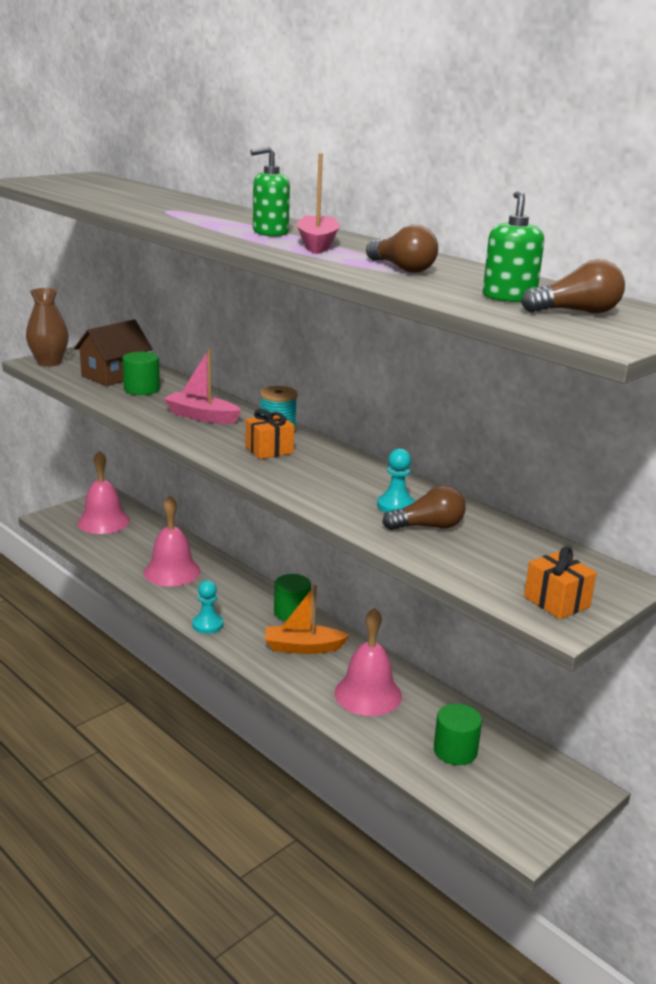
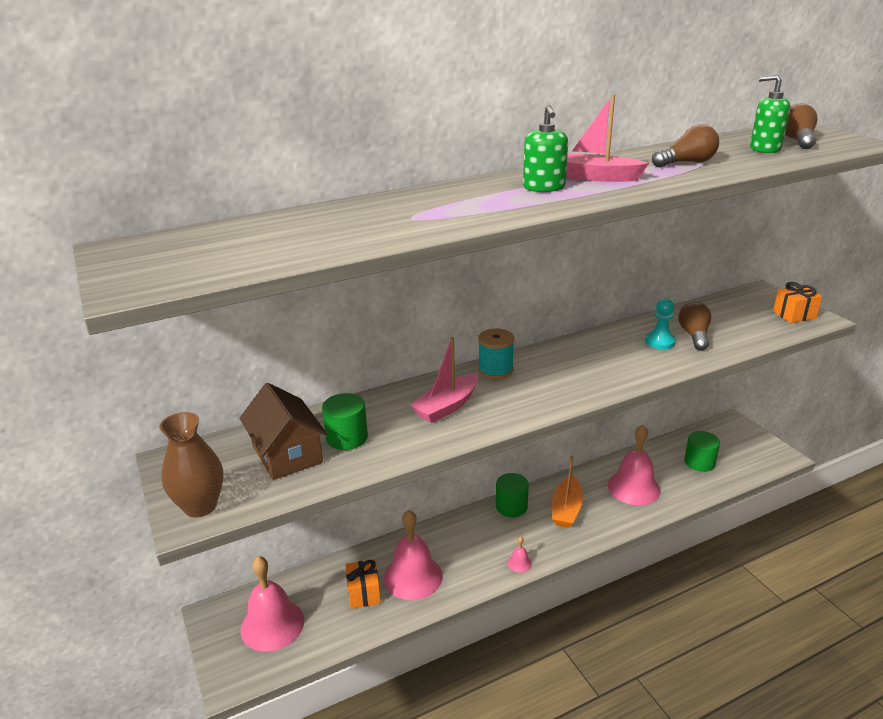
camera: 70 degrees left, 5 degrees up
turquoise pawn [192,580,223,634] -> pink bell [508,537,532,573]
orange gift [246,409,294,459] -> orange gift moved to [345,559,381,609]

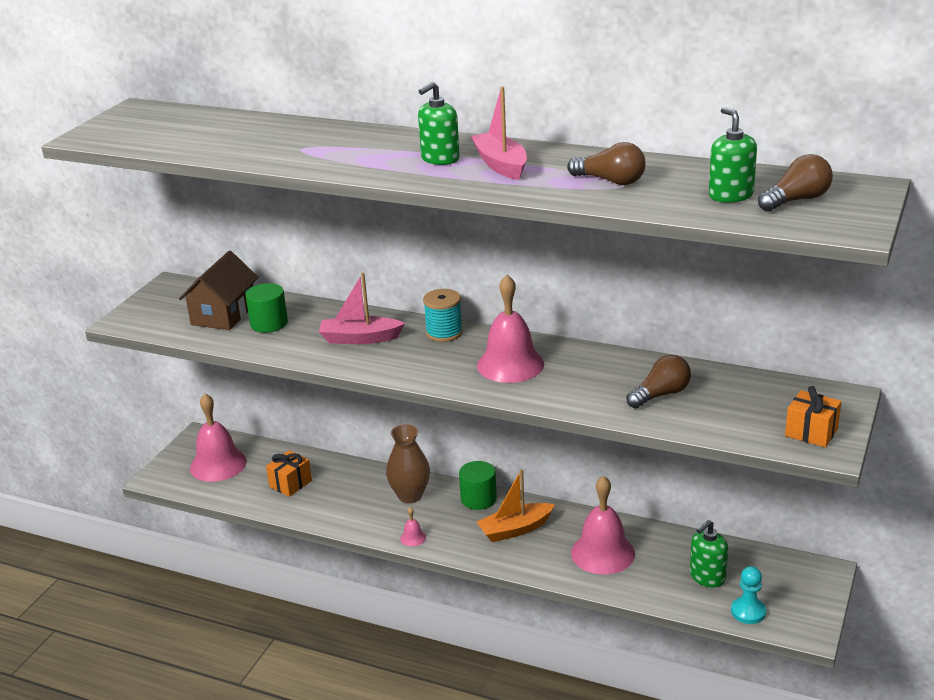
camera: 50 degrees right, 0 degrees up
brown vase [159,412,223,517] -> brown vase moved to [386,424,430,503]
pink bell [384,510,443,600] -> pink bell moved to [477,275,544,383]
turquoise pawn [645,298,676,349] -> turquoise pawn moved to [731,566,766,624]
green cylinder [684,431,720,472] -> green soap dispenser [690,520,728,587]

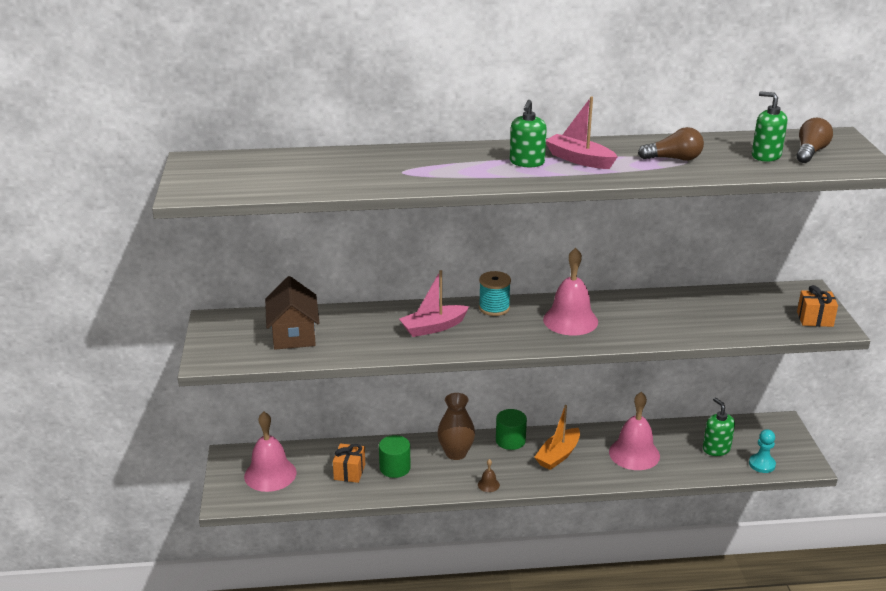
camera: 30 degrees left, 0 degrees up
green cylinder [245,283,288,333] -> green cylinder moved to [379,435,411,478]
pink bell [400,507,426,546] -> brown bell [478,459,500,492]
brown light bulb [626,355,691,409] -> none
green soap dispenser [690,520,728,587] -> green soap dispenser turned 135 degrees clockwise [703,397,735,456]

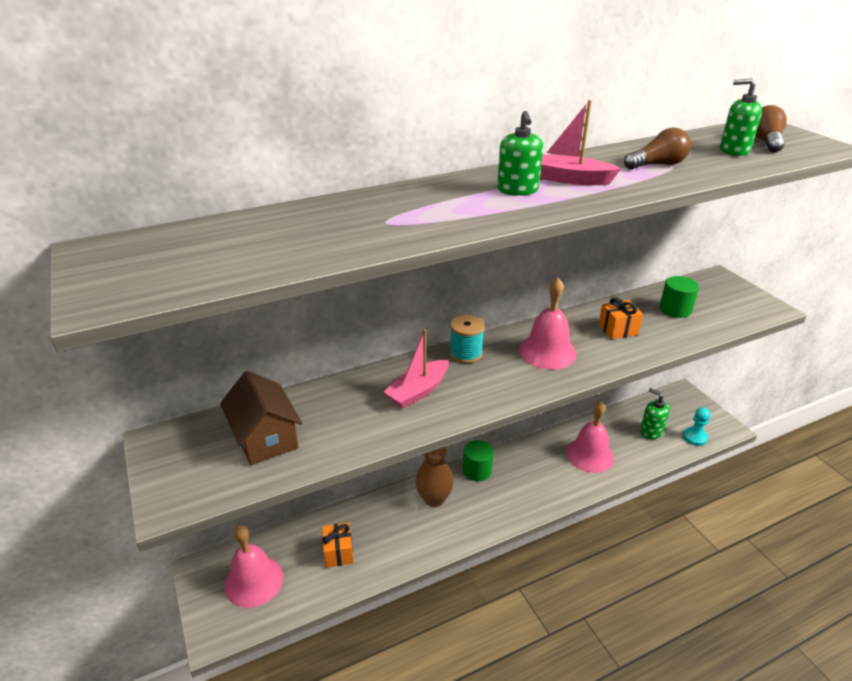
camera: 20 degrees left, 5 degrees up
green cylinder [379,435,411,478] -> green cylinder moved to [660,276,699,318]
brown bell [478,459,500,492] -> none
orange boat [534,405,580,470] -> none
orange gift [797,285,838,327] -> orange gift moved to [598,297,643,339]

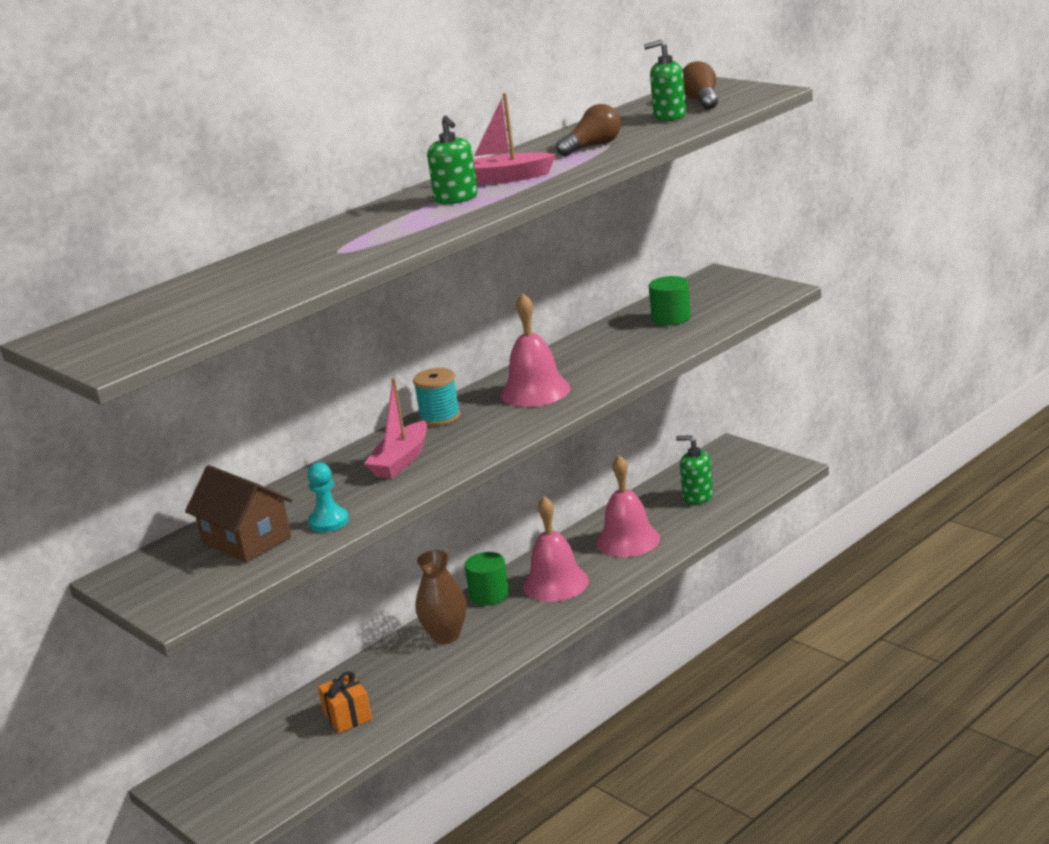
camera: 15 degrees left, 10 degrees down
pink bell [224,525,283,608] -> pink bell moved to [523,496,589,602]
orange gift [598,297,643,339] -> none
turquoise pawn [683,407,710,446] -> turquoise pawn moved to [307,462,349,532]

